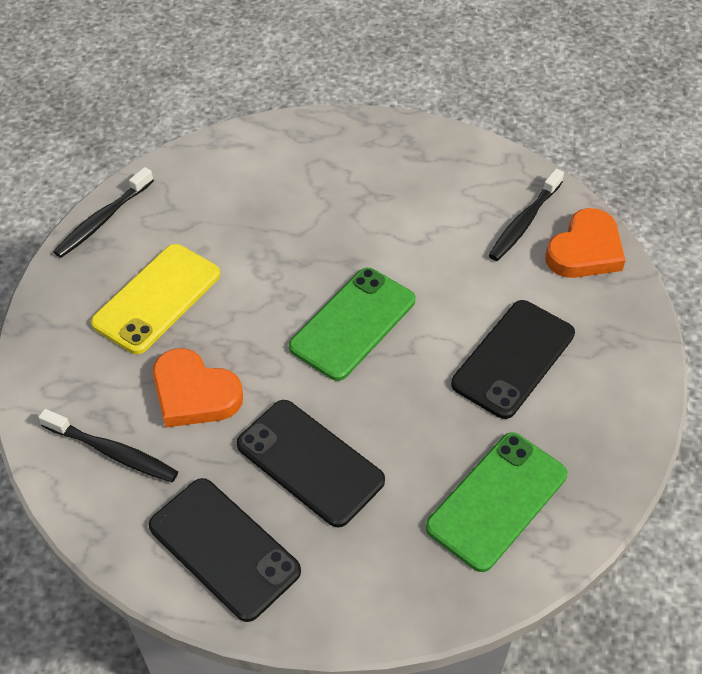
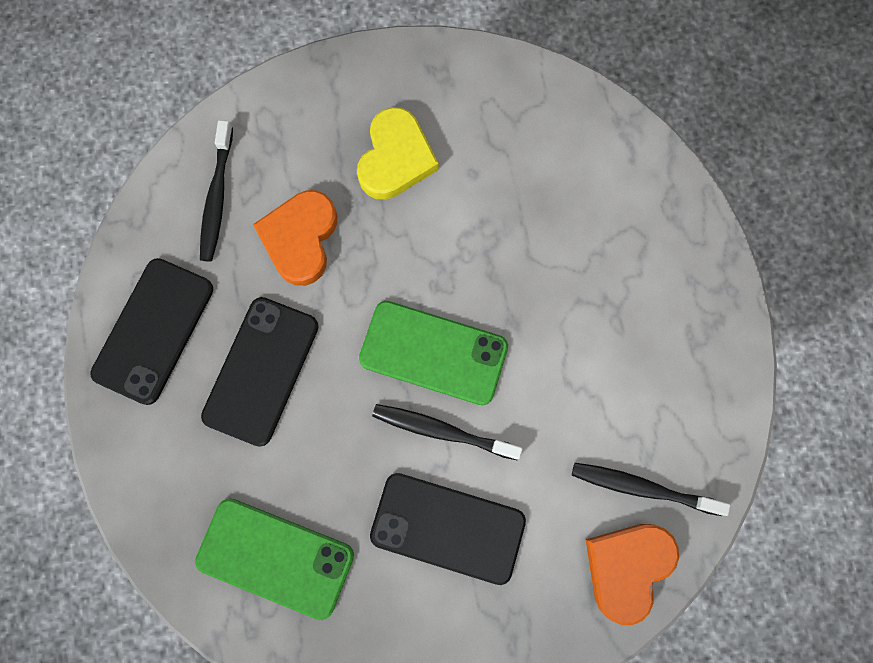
camera: 70 degrees right, 25 degrees up
black toothbrush [53,167,154,258] -> black toothbrush moved to [372,404,523,460]
yellow phone [91,244,220,354] -> yellow heart [357,107,439,200]
orange heart [545,208,626,278] -> orange heart turned 105 degrees clockwise [586,524,679,625]

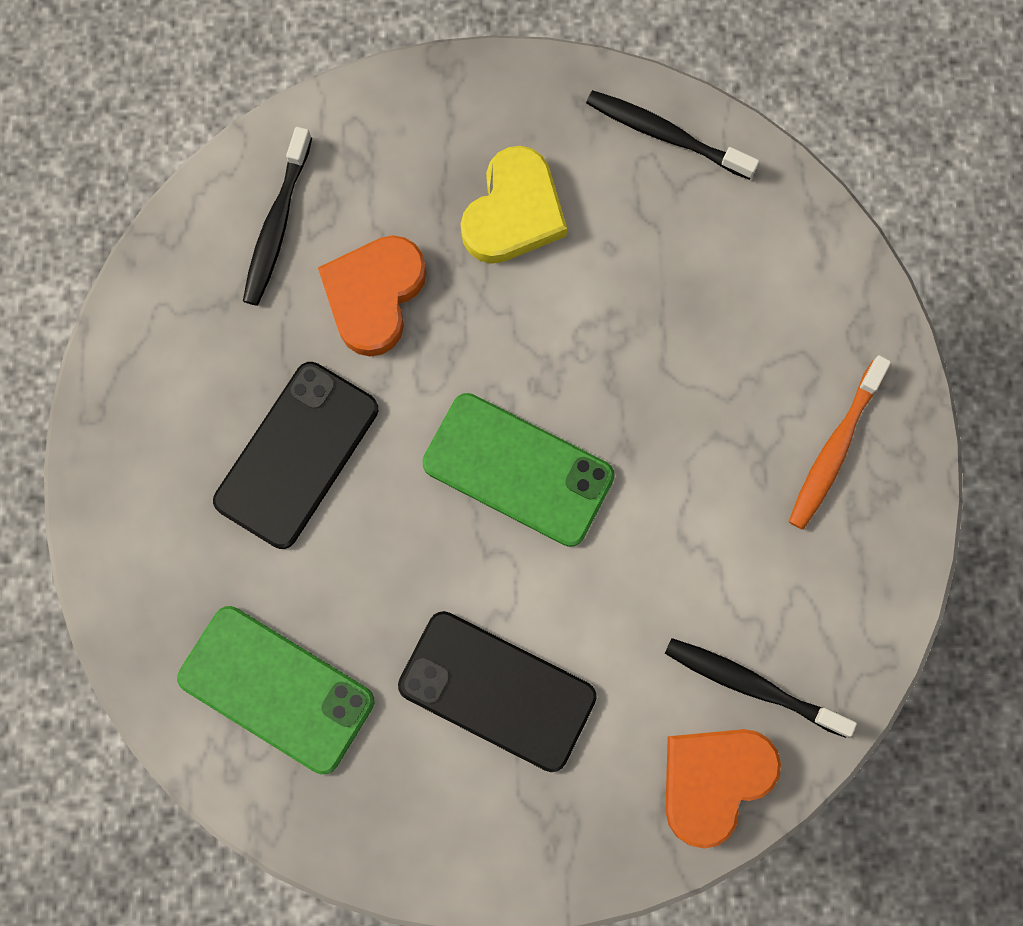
camera: 10 degrees right, 0 degrees up
black phone [90,258,213,405] -> none
black toothbrush [372,404,523,460] -> black toothbrush moved to [586,90,759,180]
none -> orange toothbrush [789,355,891,530]

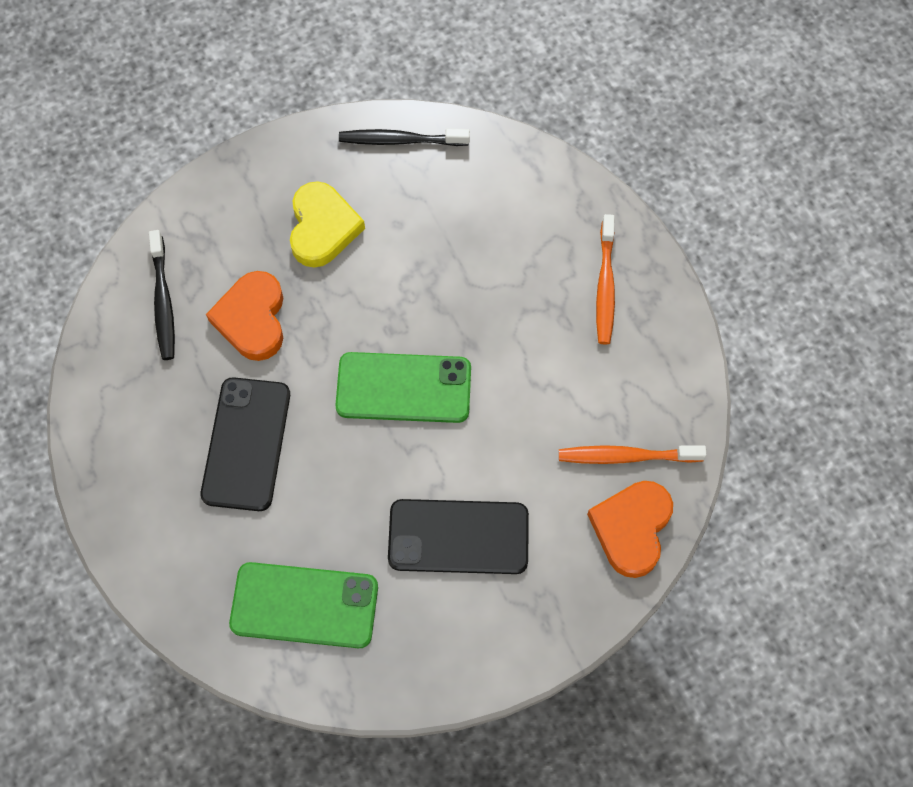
camera: 25 degrees left, 10 degrees down
black toothbrush [665,638,857,738] -> orange toothbrush [559,445,707,464]

